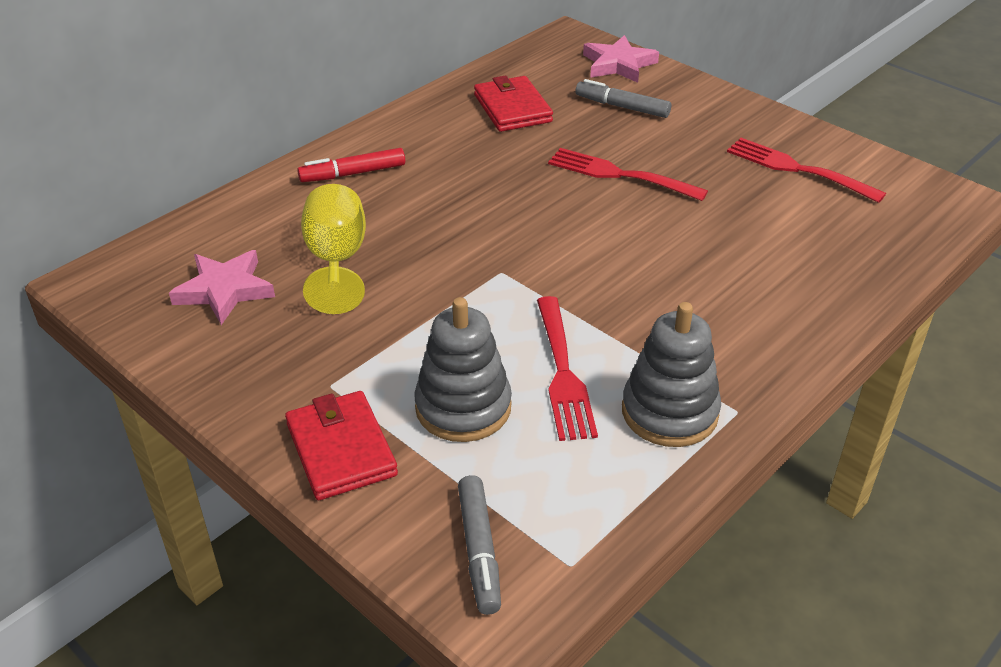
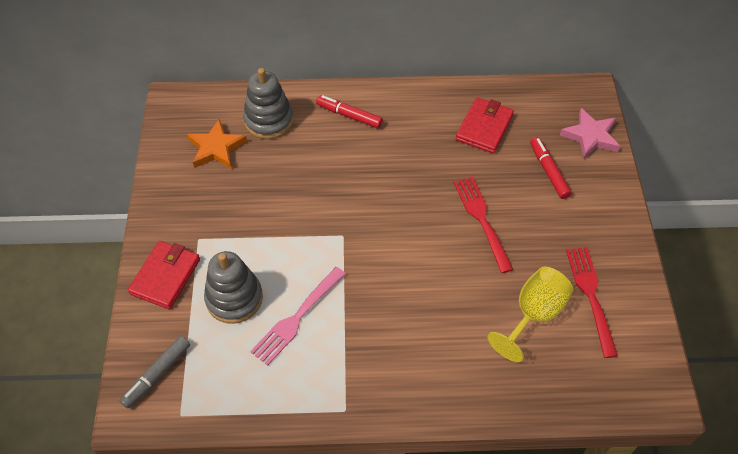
camera: 45 degrees right, 15 degrees up
pink star [169,250,275,325] -> orange star [187,119,247,169]
yellow goblet [301,184,366,314] -> yellow goblet moved to [487,266,573,362]
red fork [537,296,598,441] -> pink fork [250,267,346,366]
grey marker [576,79,671,118] -> red marker [530,137,572,199]
grey stacking toy [622,302,721,447] -> grey stacking toy moved to [243,68,294,139]

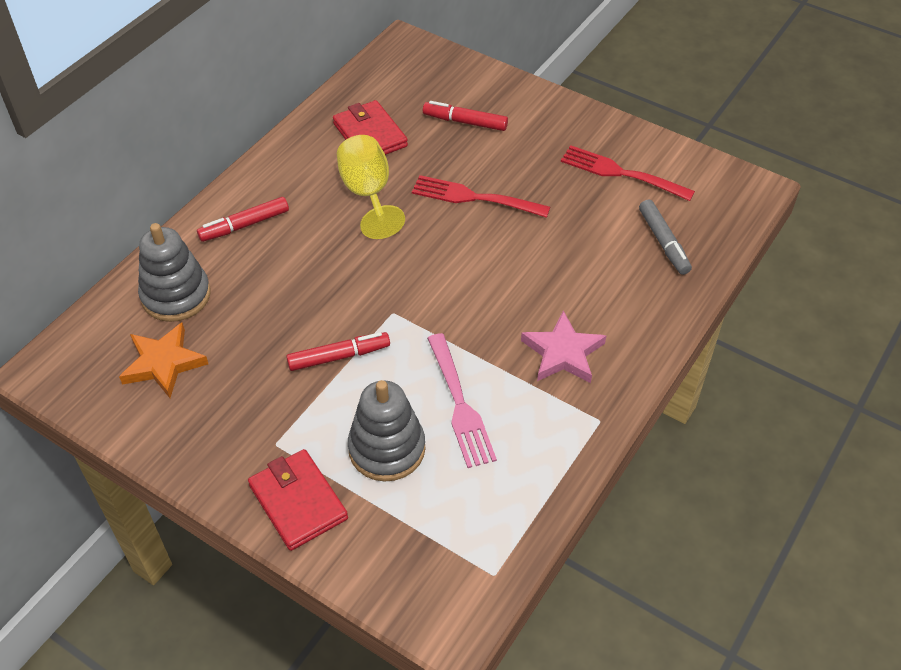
camera: 55 degrees left, 5 degrees down
grey marker [120,336,190,408] -> grey marker moved to [639,200,692,275]
yellow goblet [487,266,573,362] -> yellow goblet moved to [337,135,405,239]
pink star [560,108,620,159] -> pink star moved to [521,311,606,383]
none -> red marker [286,332,390,371]

